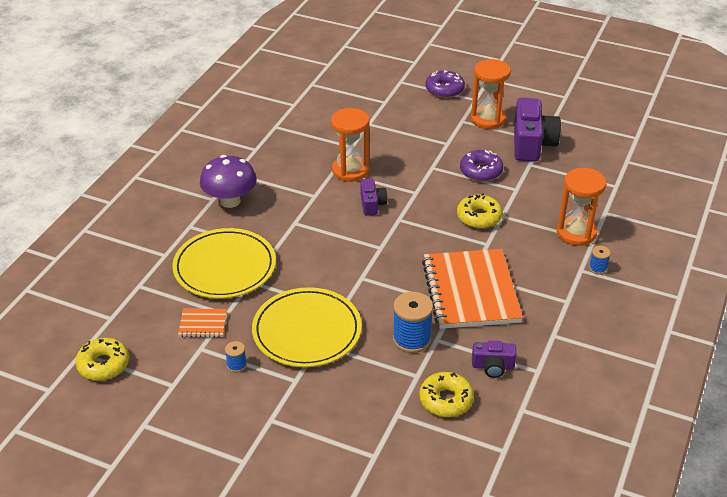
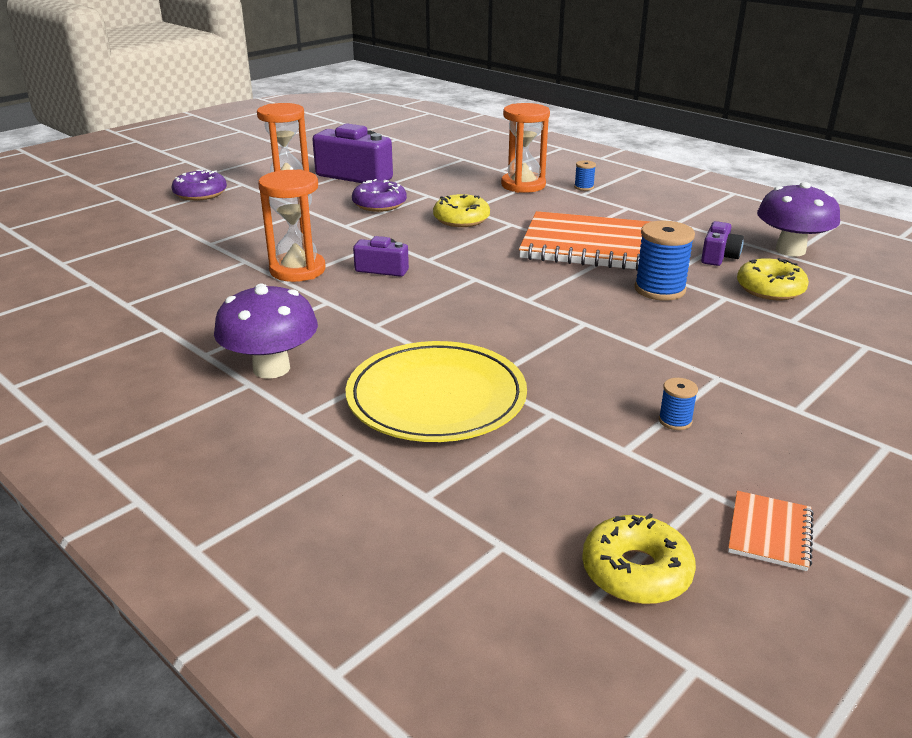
camera: 70 degrees left, 10 degrees down
orange notebook [178,309,227,337] -> orange notebook moved to [728,491,814,571]
yellow plate [252,287,362,367] -> none
none -> purple mushroom [757,182,840,257]

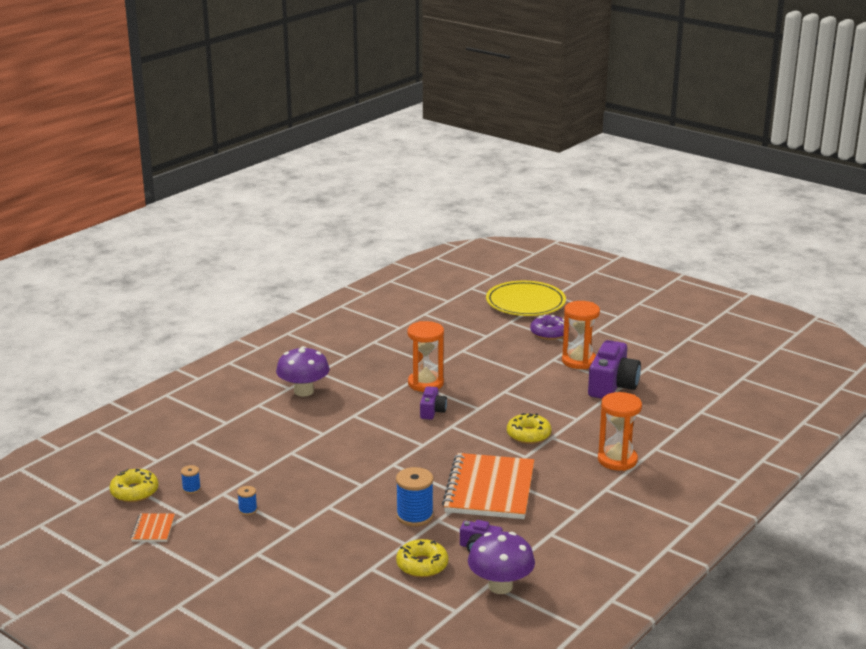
camera: 85 degrees right, 5 degrees down
yellow plate [346,341,527,442] -> yellow plate moved to [486,281,566,316]
purple donut [352,179,407,212] -> none
blue spool [574,160,596,191] -> blue spool moved to [181,465,201,494]
orange notebook [728,491,814,571] -> orange notebook turned 75 degrees clockwise [131,513,175,542]

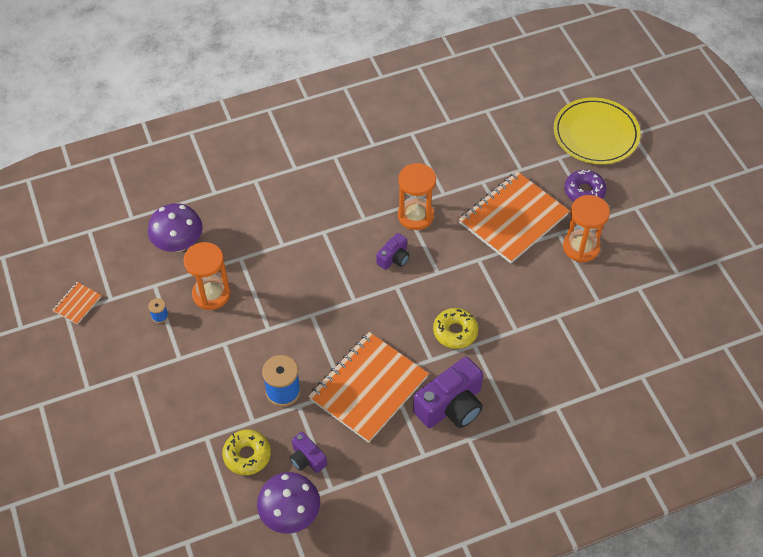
camera: 30 degrees right, 30 degrees up
yellow donut [109,469,159,502] -> none
blue spool [181,465,201,494] -> none
purple mushroom [276,346,329,396] -> purple mushroom moved to [148,203,203,252]
purple camera [588,340,641,399] -> purple camera moved to [413,357,483,428]
orange hourglass [598,392,642,471] -> orange hourglass moved to [184,242,230,310]
none -> orange notebook [459,171,569,264]

